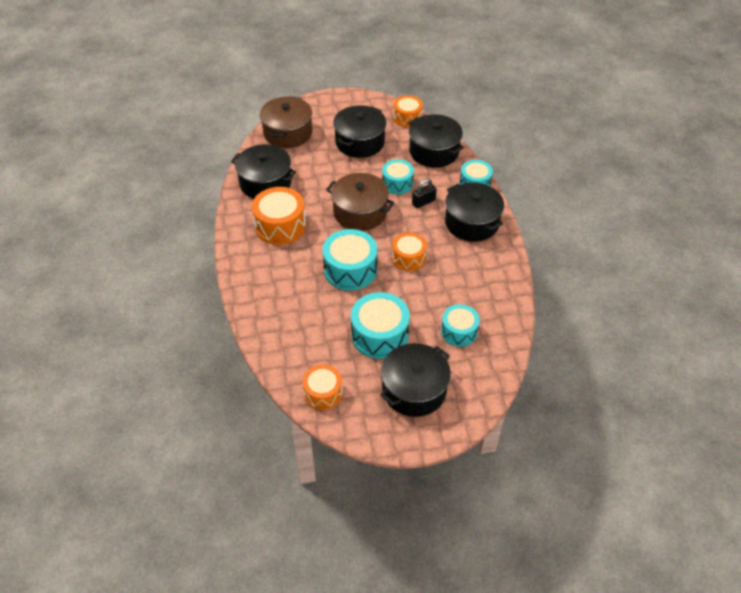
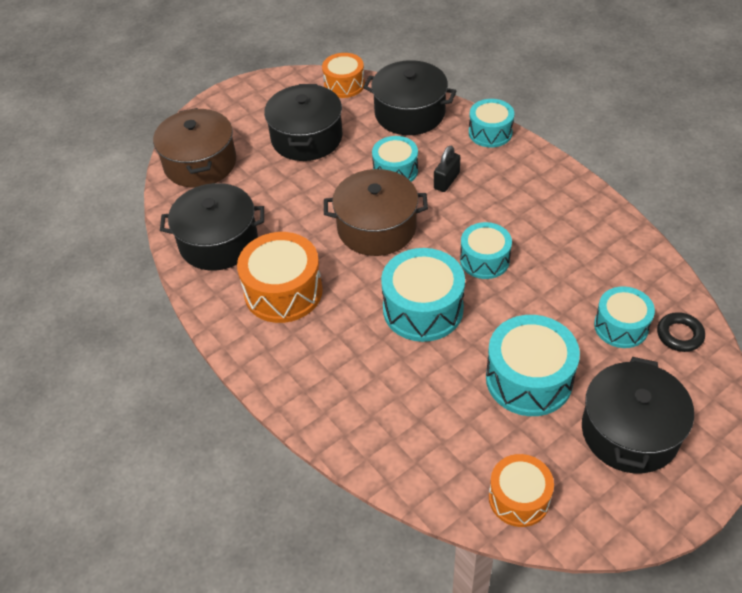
camera: 25 degrees left, 0 degrees up
orange drum [392,232,427,271] -> turquoise drum [460,222,512,279]
black pot [445,183,504,242] -> none
none -> black ring [657,312,705,352]

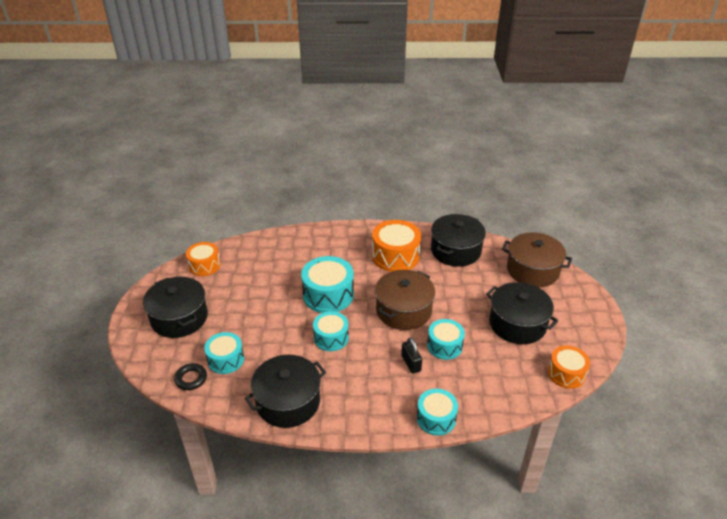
camera: 125 degrees right, 10 degrees down
black pot [363,60,456,135] -> black pot moved to [245,355,326,428]
turquoise drum [486,315,580,416] -> none

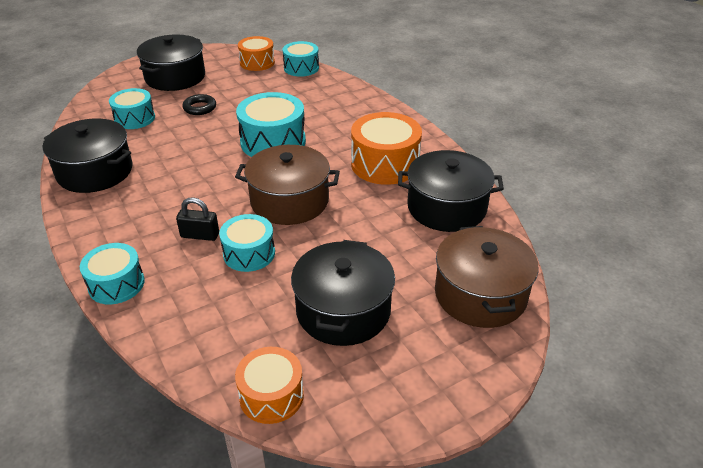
camera: 60 degrees right, 0 degrees up
black ring [174,363,207,390] -> black ring moved to [182,94,216,115]
turquoise drum [313,311,349,351] -> turquoise drum moved to [282,41,319,77]
black padlock [401,337,422,374] -> black padlock turned 60 degrees clockwise [176,197,219,241]

